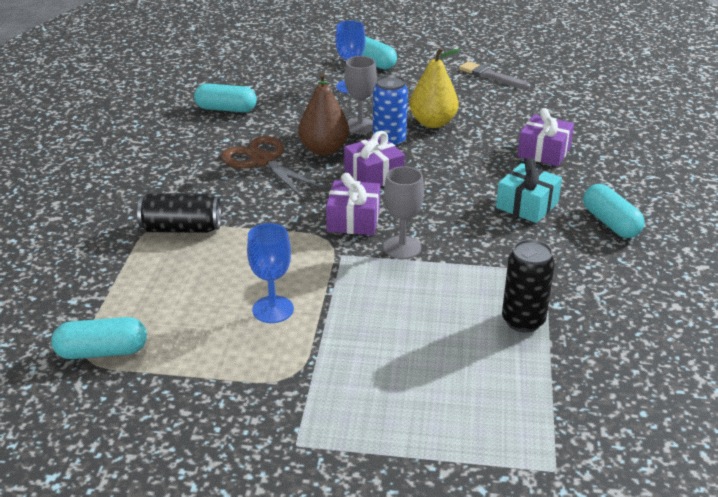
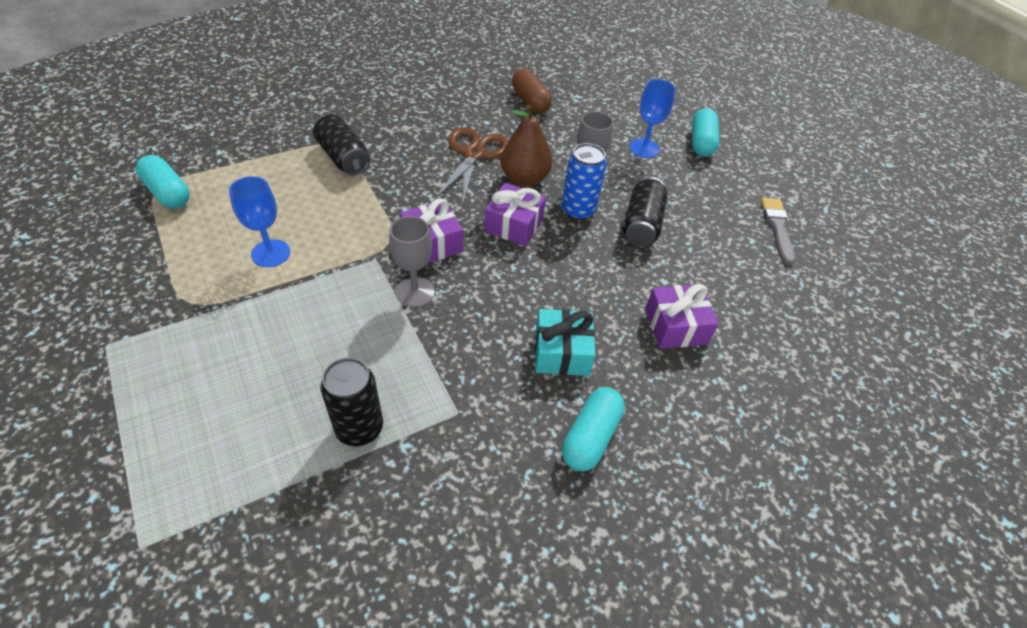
camera: 50 degrees right, 15 degrees up
turquoise capsule [194,83,257,112] -> brown capsule [512,69,552,113]
yellow pear [410,47,461,128] -> black can [623,177,668,246]

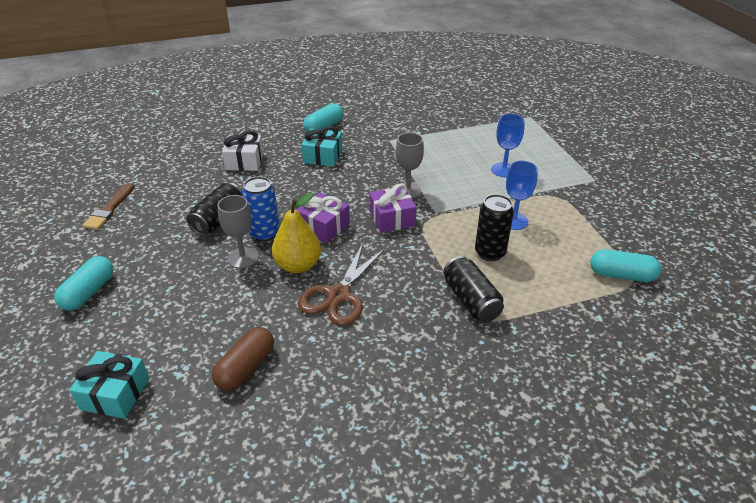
camera: 165 degrees left, 10 degrees down
turquoise capsule [136,155,190,208] -> turquoise capsule turned 45 degrees counterclockwise [590,249,661,282]
black can [321,358,383,446] -> black can moved to [475,194,514,261]
brown pear [500,105,552,187] -> yellow pear [272,193,321,273]
brown capsule [512,69,552,113] -> brown capsule turned 45 degrees clockwise [212,327,274,391]
blue goblet [629,79,676,158] -> blue goblet moved to [491,113,525,177]
purple gift [645,284,719,349] -> white gift [222,131,264,171]
grey brush [761,198,795,265] -> brown brush [82,183,134,230]
none -> turquoise gift [69,351,149,419]

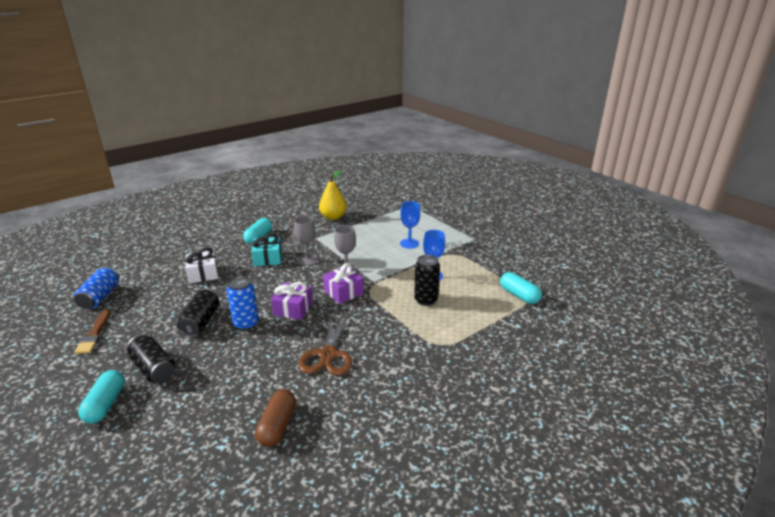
camera: 20 degrees left, 10 degrees down
turquoise gift [69,351,149,419] -> none
grey goblet [217,195,258,268] -> grey goblet moved to [294,216,318,266]
yellow pear [272,193,321,273] -> yellow pear moved to [319,170,347,220]
black can [443,256,504,322] -> black can moved to [127,334,175,383]
turquoise capsule [590,249,661,282] -> turquoise capsule turned 60 degrees clockwise [500,272,542,304]
none -> blue can [74,267,119,310]

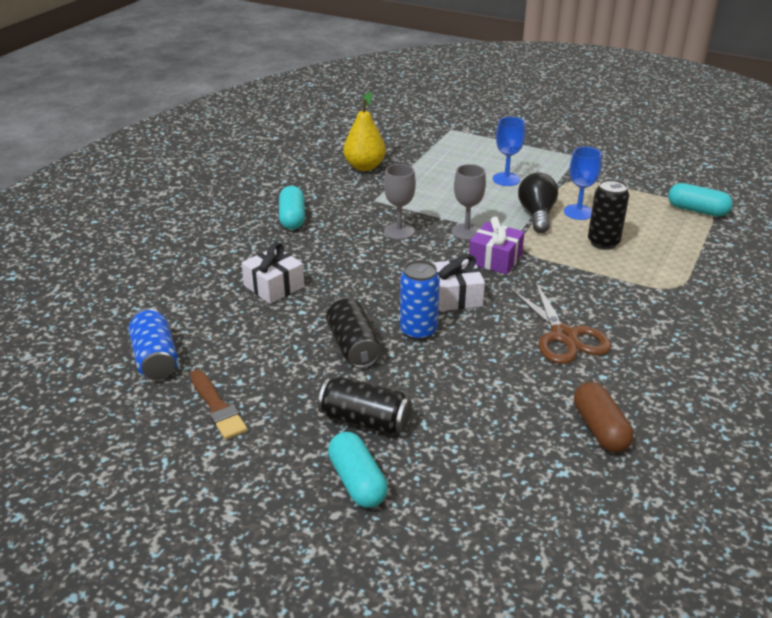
camera: 25 degrees left, 5 degrees up
turquoise gift [251,233,282,266] -> none
purple gift [271,282,313,320] -> white gift [432,254,485,311]
none -> black light bulb [518,172,558,233]

